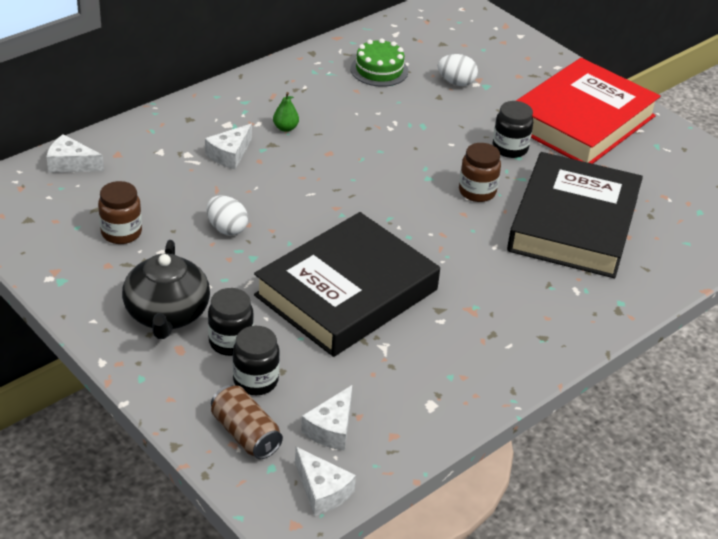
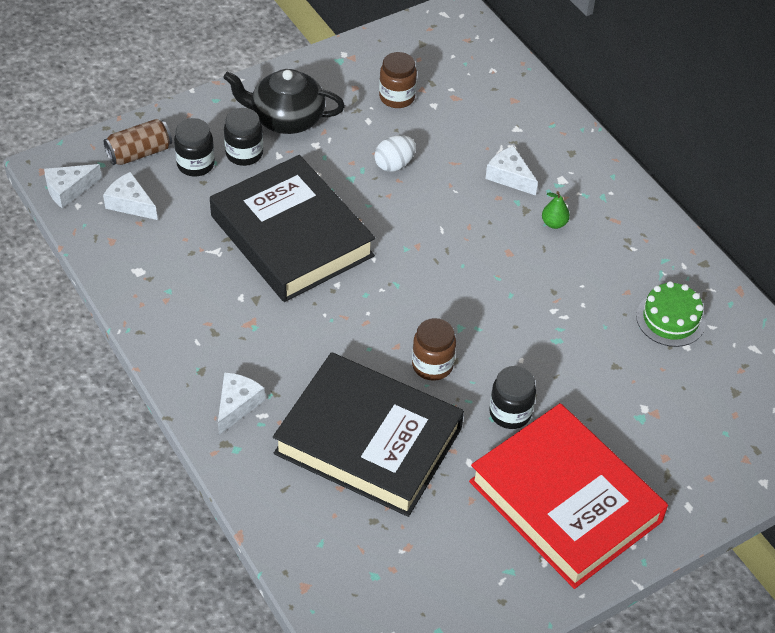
camera: 100 degrees right, 10 degrees up
white cheese [46,134,104,173] -> white cheese moved to [218,372,265,435]
white egg [438,54,478,86] -> none

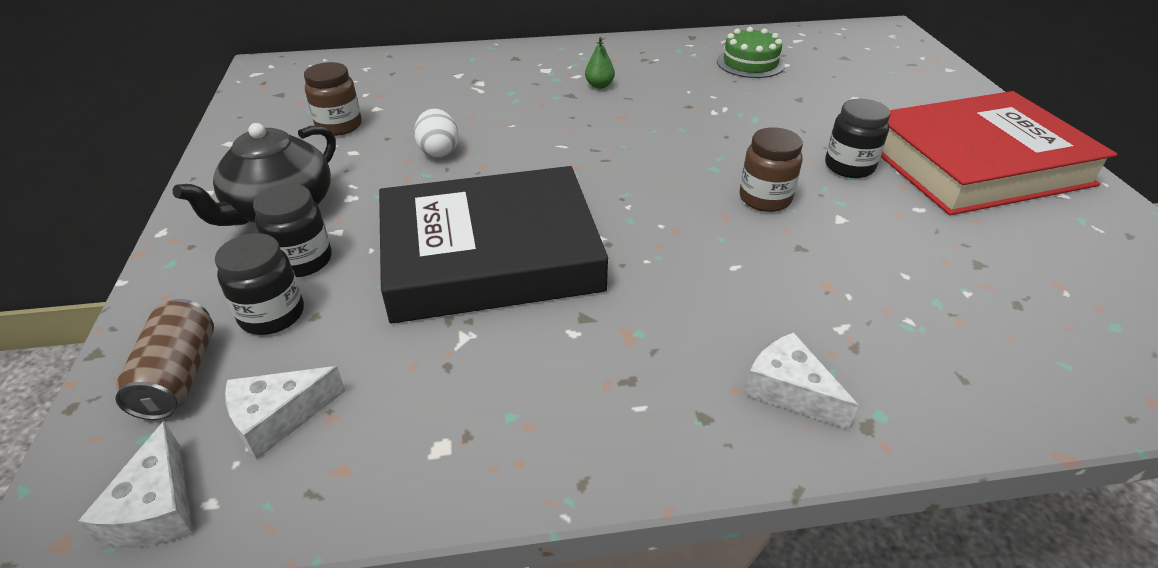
camera: 65 degrees left, 10 degrees down
black book [273,352,464,517] -> none
white cheese [485,146,538,196] -> none

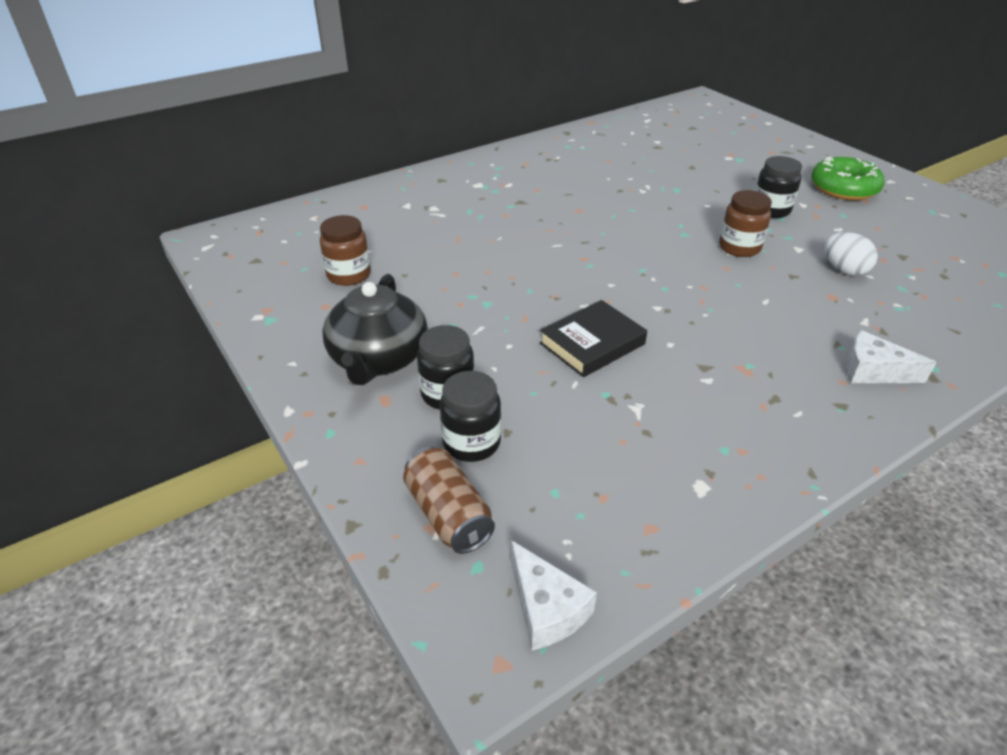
camera: 25 degrees left, 0 degrees up
white cheese [225,366,345,459] -> none
black book [379,166,608,324] -> black book [539,300,647,377], size x0.48
white egg [414,108,459,158] -> white egg moved to [824,232,878,276]
green pear [585,37,615,89] -> none
green cake [717,27,785,78] -> none
red book [881,91,1118,215] -> green donut [811,157,885,200]

